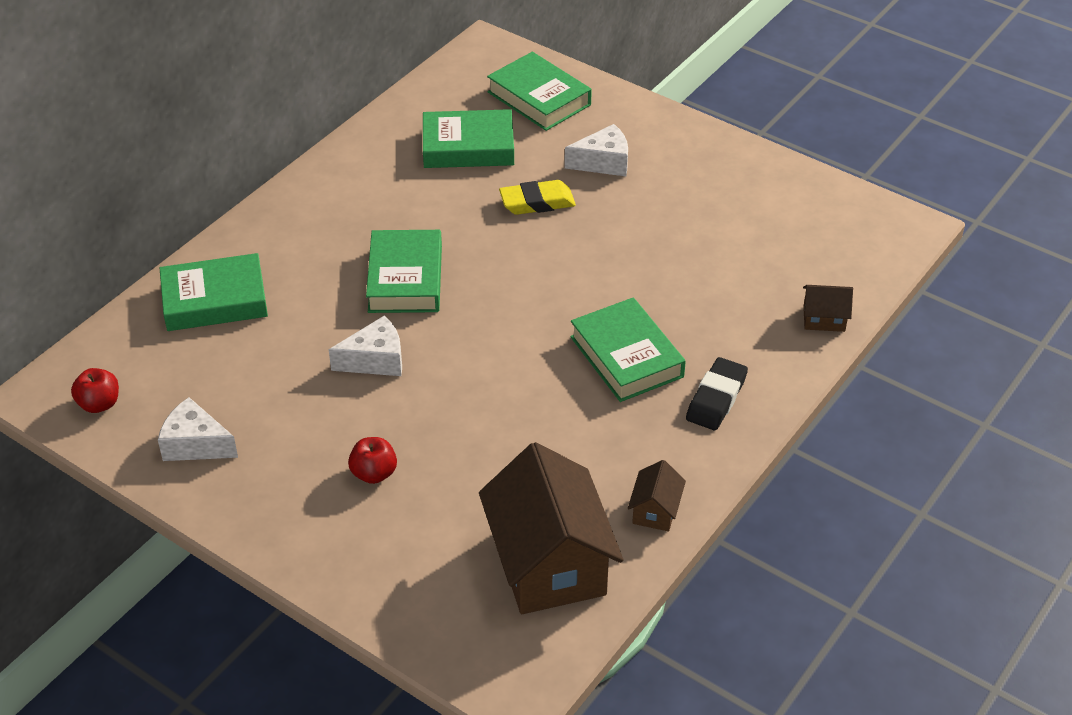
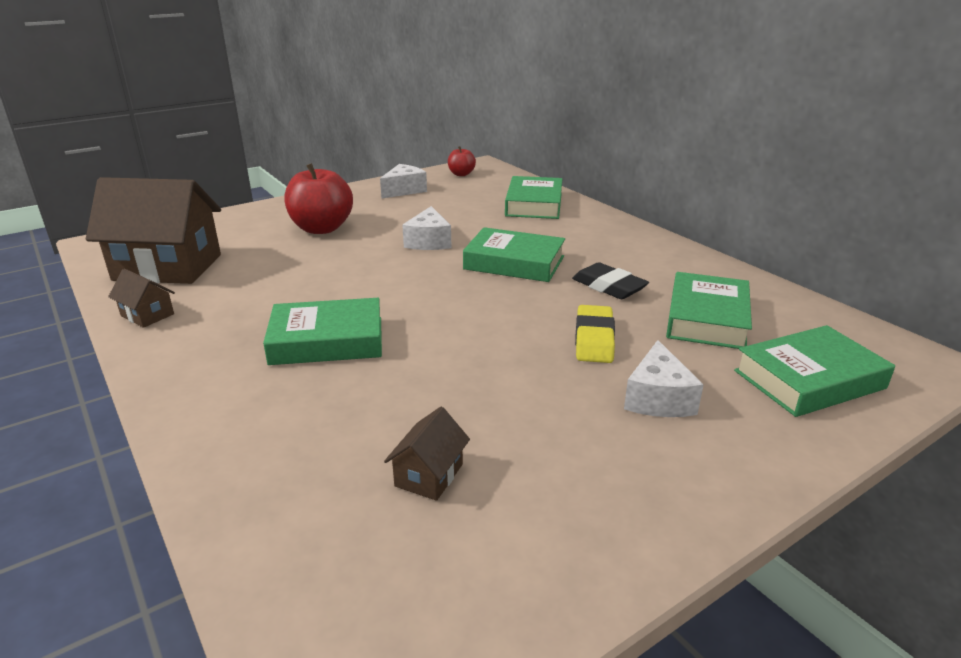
camera: 110 degrees right, 15 degrees down
red apple [348,437,397,484] -> red apple [284,163,353,234], size x1.93
black eraser [686,357,748,430] -> black eraser moved to [572,262,649,299]
brown house [803,285,853,332] -> brown house moved to [384,407,470,501]

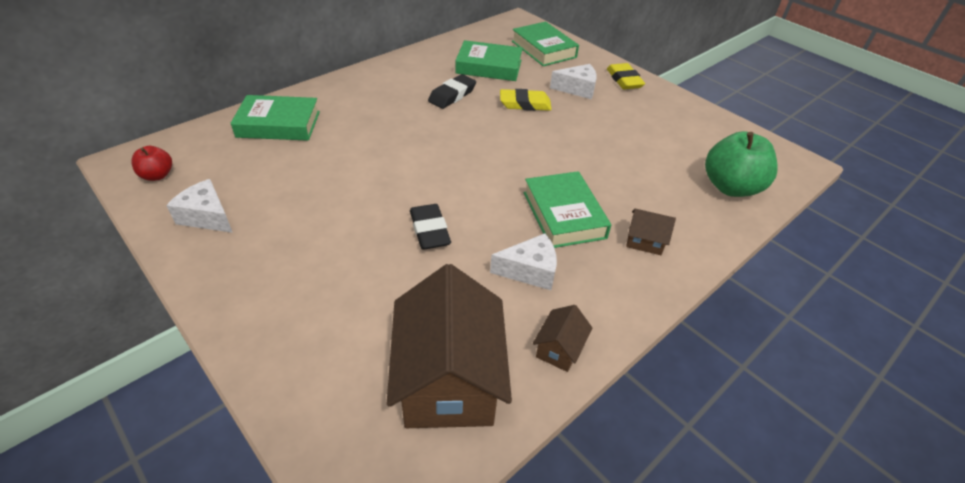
camera: 100 degrees left, 15 degrees up
red apple [284,163,353,234] -> none
brown house [384,407,470,501] -> brown house moved to [626,209,676,255]
white cheese [402,206,452,250] -> white cheese moved to [490,233,557,290]
green book [463,227,565,282] -> none
none -> black eraser [410,204,451,250]
none -> yellow eraser [607,63,645,89]
none -> green apple [705,131,778,197]

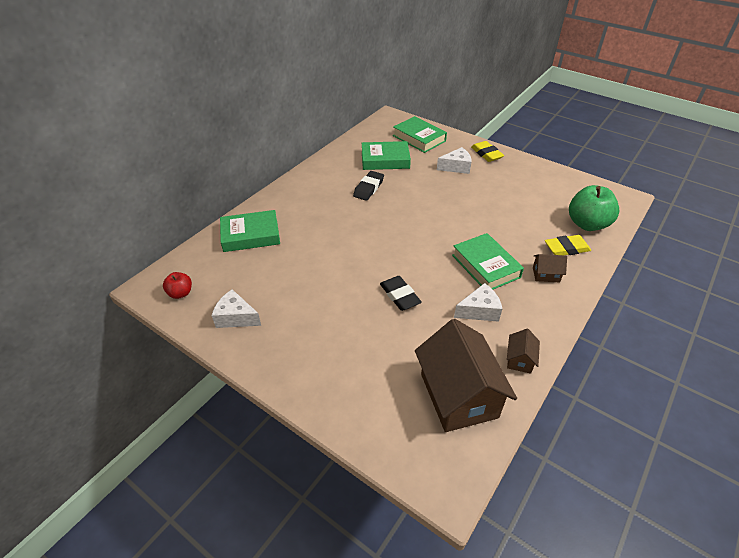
camera: 10 degrees left, 0 degrees up
yellow eraser [500,89,552,111] -> yellow eraser moved to [545,235,591,255]

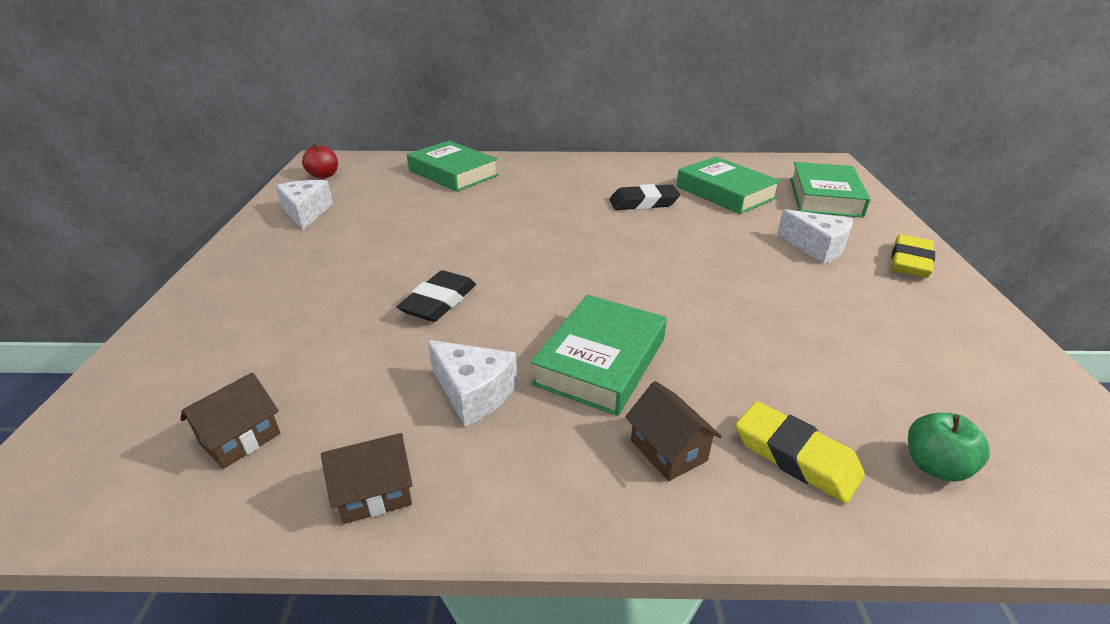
camera: 55 degrees right, 10 degrees down
brown house [415,319,517,432] -> brown house [180,372,280,469], size x0.43
green apple [569,185,619,231] -> green apple [908,413,990,482], size x0.52

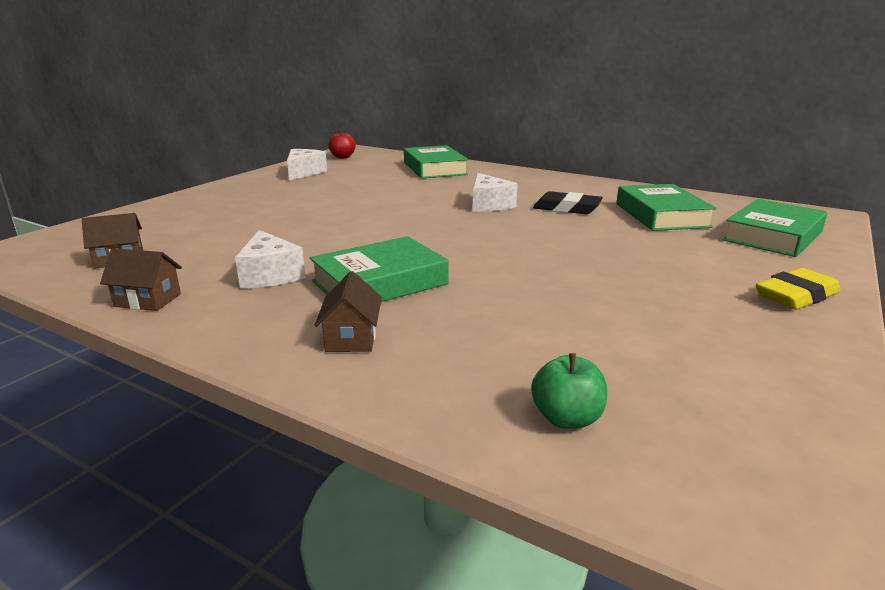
camera: 30 degrees right, 10 degrees down
black eraser [397,270,476,322] -> none
yellow eraser [736,401,865,503] -> none
white cheese [777,209,853,264] -> white cheese moved to [472,173,518,212]

